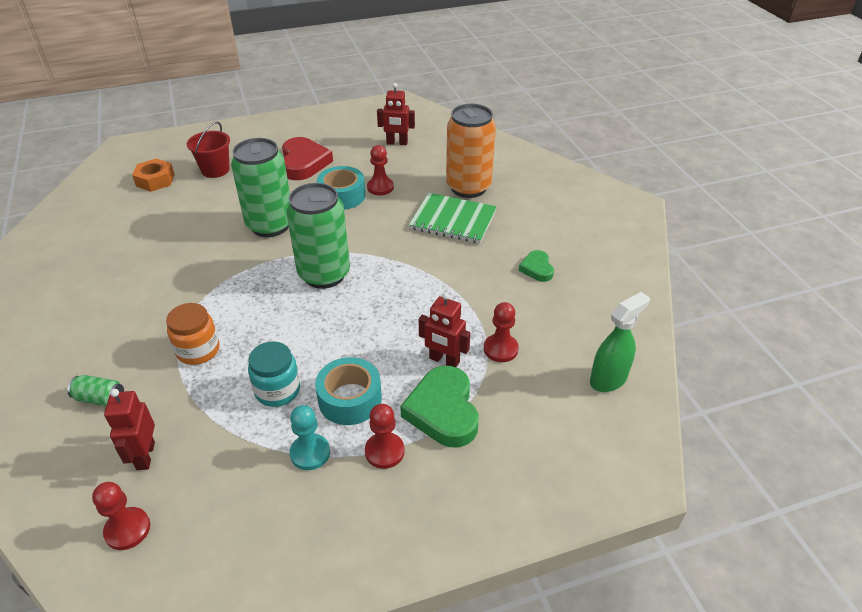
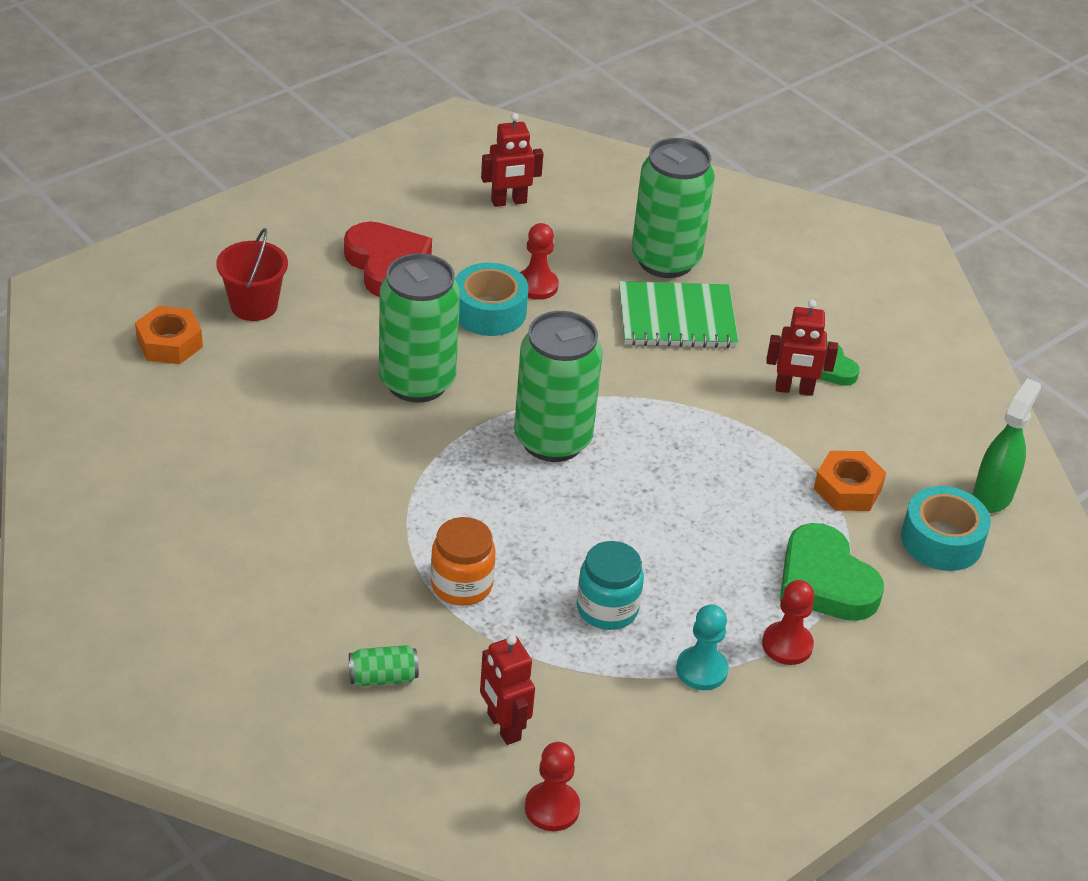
camera: 25 degrees left, 0 degrees up
turquoise tape [315,357,382,425] -> turquoise tape moved to [901,486,991,571]
red robot [419,293,470,367] -> red robot moved to [766,300,838,396]
orange can [446,104,496,198] -> green can [632,138,715,278]
red pawn [484,302,519,362] -> orange nut [814,451,886,511]

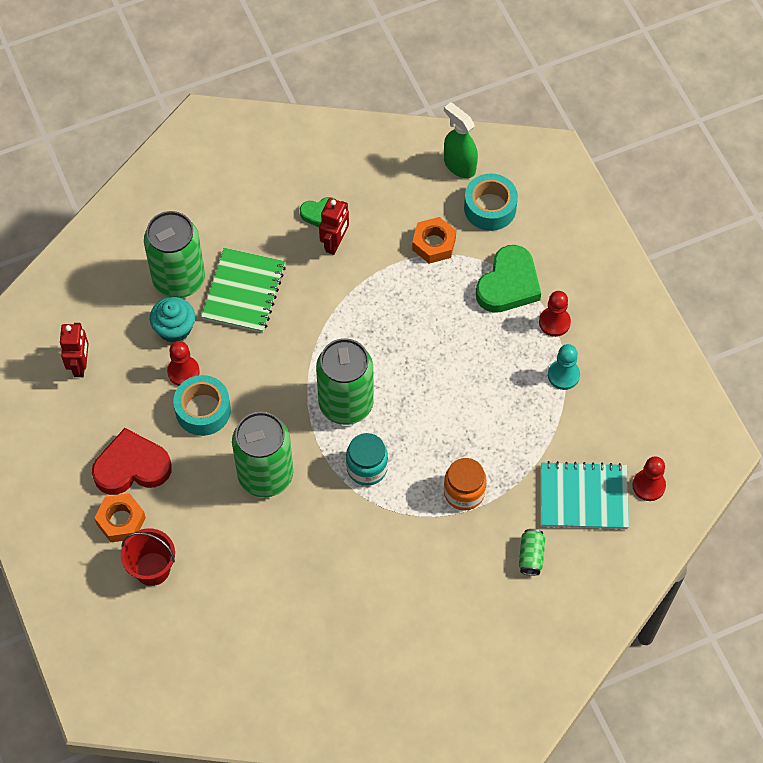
camera: 70 degrees left, 20 degrees up
orange nut [135,306,203,364] -> orange nut moved to [94,493,146,542]
red robot [480,635,535,745] -> turquoise notebook [541,461,629,529]
turquoise jar [577,541,644,630] -> turquoise jar moved to [346,433,388,486]
green heart [780,523,884,621] -> green heart turned 45 degrees counterclockwise [476,245,541,313]
none -> turquoise cupcake [150,297,195,343]

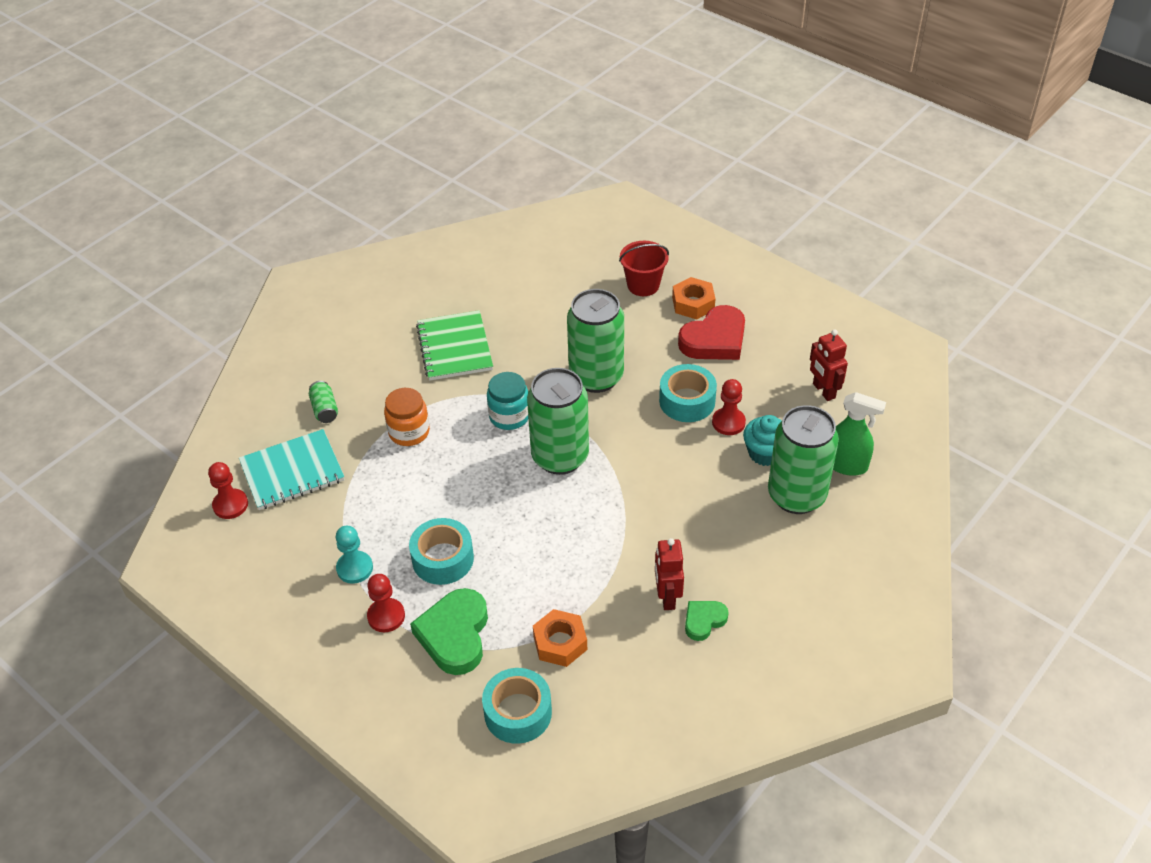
camera: 155 degrees right, 15 degrees down
green notebook [201,248,286,333] -> green notebook moved to [416,310,493,381]
green spray bottle [444,102,478,178] -> green spray bottle moved to [833,392,886,476]
none -> turquoise tape [409,518,474,585]

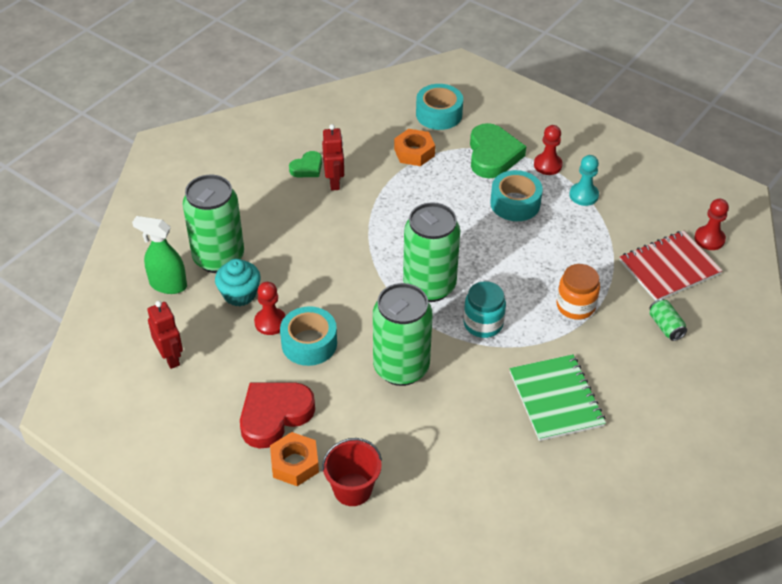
camera: 175 degrees right, 0 degrees up
turquoise notebook [239,429,345,510] -> red notebook [620,230,723,301]

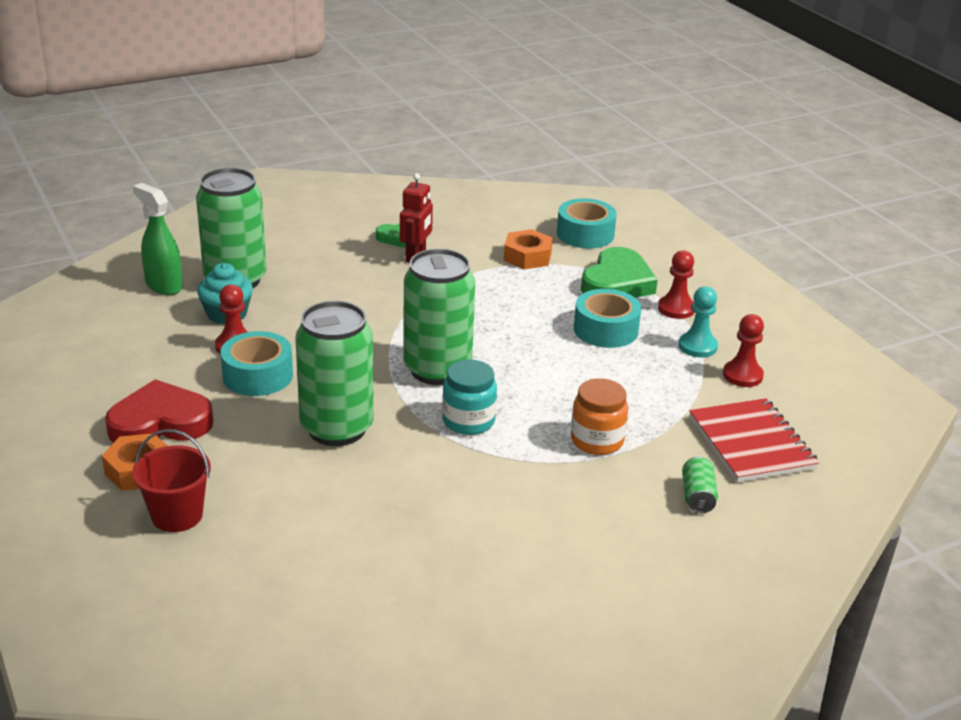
camera: 25 degrees right, 15 degrees down
red robot [148,301,183,369] -> none
green notebook [509,354,606,441] -> none
red notebook [620,230,723,301] -> red notebook turned 75 degrees clockwise [689,398,819,482]
red pawn [694,199,729,250] -> red pawn moved to [723,314,764,387]

